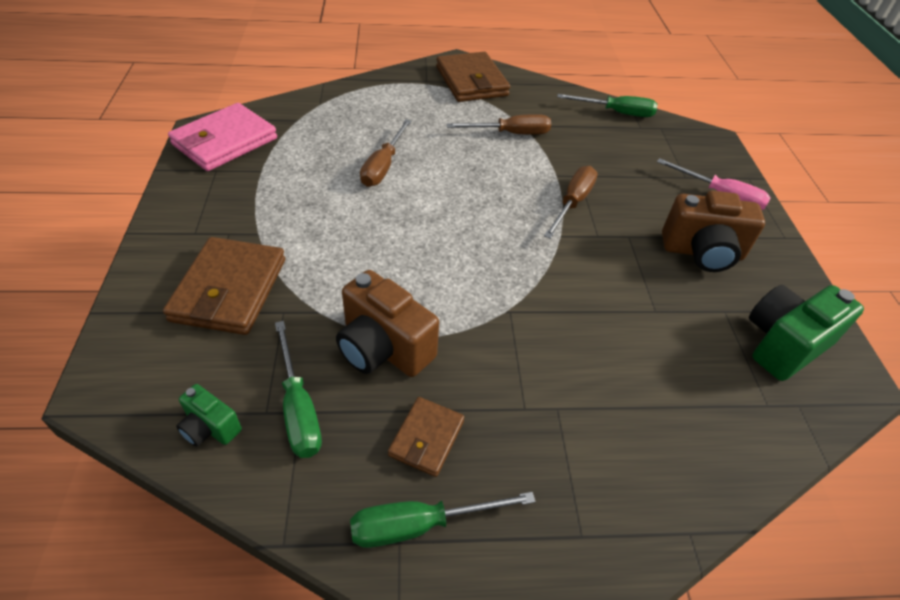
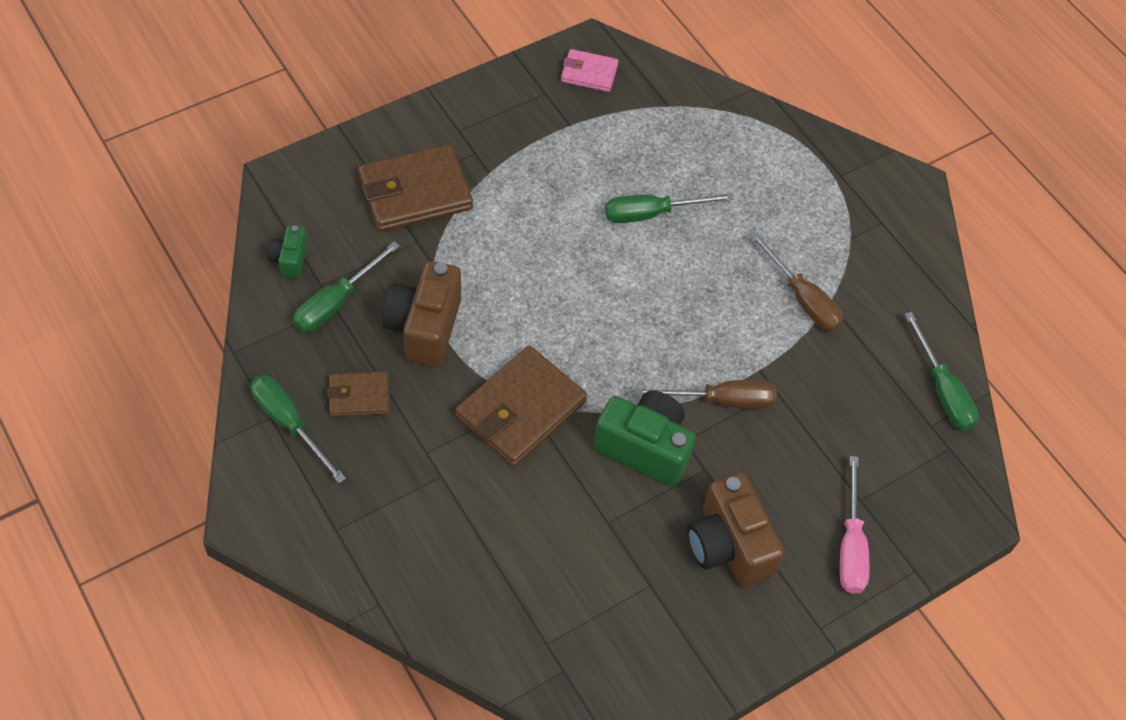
camera: 60 degrees right, 10 degrees up
pink wallet [168,103,277,171] -> pink wallet [561,49,619,92], size x0.55
brown screwdriver [360,119,411,187] -> green screwdriver [605,193,734,223]
brown wallet [436,52,510,102] -> brown wallet moved to [456,346,587,467]
green camera [749,285,864,381] -> green camera moved to [594,391,696,487]

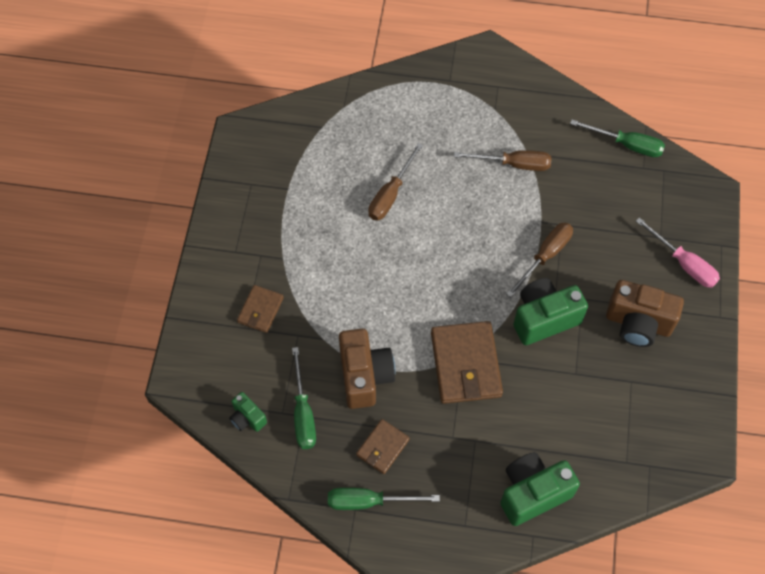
camera: 45 degrees left, 5 degrees up
brown wallet [358,145,473,232] -> brown wallet [237,285,284,333], size x0.55
brown camera [382,261,461,367] -> brown camera turned 150 degrees counterclockwise [339,329,395,409]
pink wallet [561,49,619,92] -> none
green screwdriver [605,193,734,223] -> brown screwdriver [368,143,423,221]
none -> green camera [500,452,580,526]

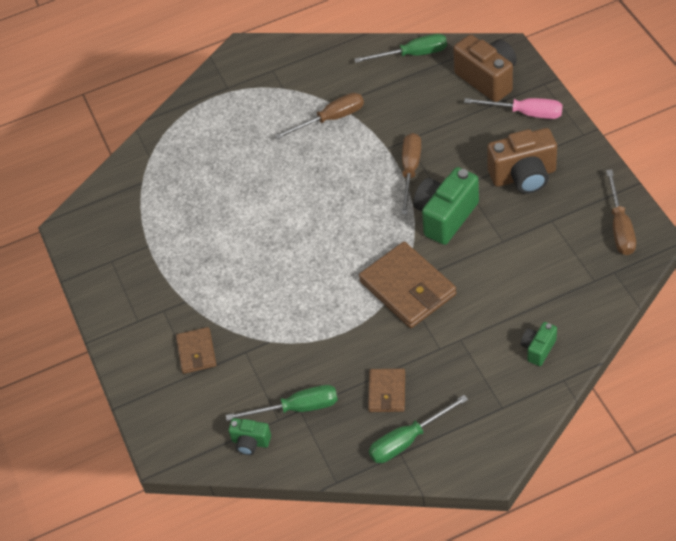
camera: 25 degrees left, 10 degrees down
green screwdriver [292,347,316,449] -> green screwdriver turned 60 degrees counterclockwise [226,385,338,421]
brown camera [339,329,395,409] -> brown camera moved to [453,35,517,102]
brown screwdriver [368,143,423,221] -> brown screwdriver moved to [606,170,636,255]
green camera [500,452,580,526] -> green camera [521,322,557,366], size x0.53

